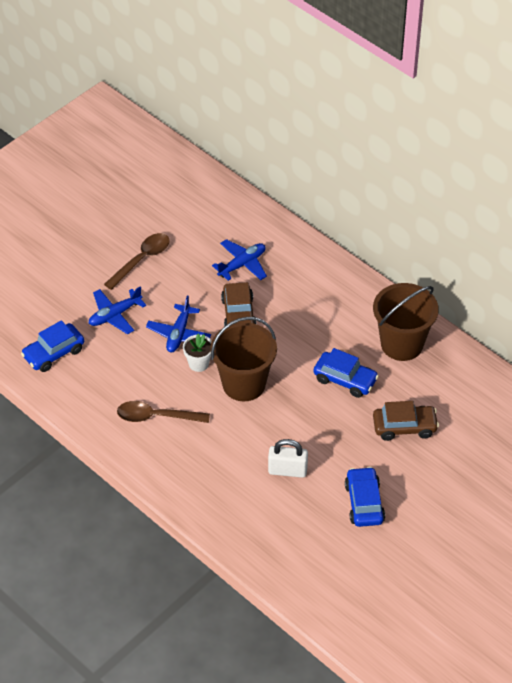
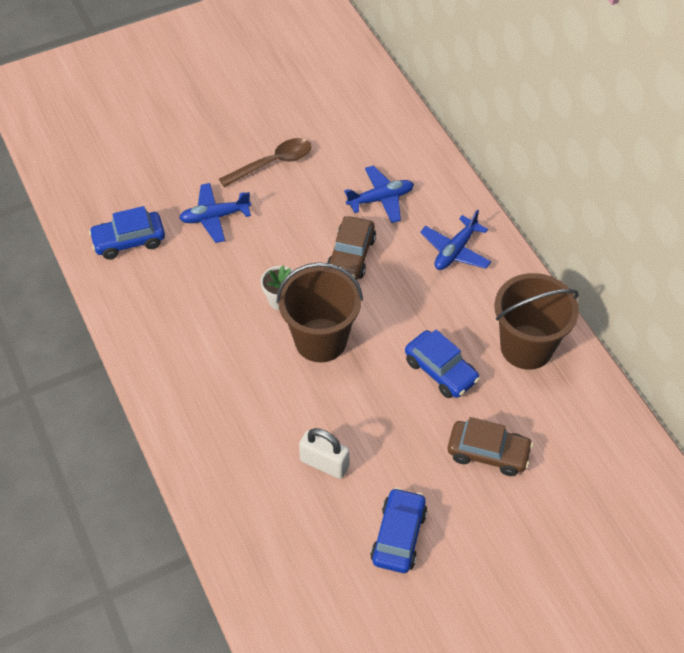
camera: 20 degrees right, 5 degrees up
brown spoon [117,401,210,423] -> none
blue plane [146,296,211,353] -> blue plane moved to [420,209,491,270]

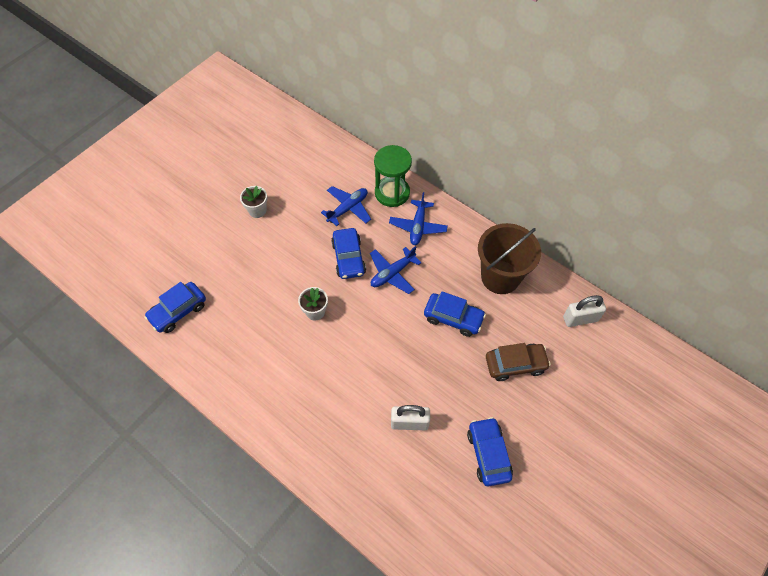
camera: 25 degrees left, 5 degrees up
blue plane [179,183,251,243] -> blue plane moved to [370,246,421,294]
brown spoon [219,138,311,187] -> white flower pot [240,186,267,218]
brown bucket [277,262,363,362] -> none
brown car [327,216,376,280] -> blue car [331,228,366,279]
none -> green hourglass [374,145,412,207]
none -> white padlock [563,295,606,327]

